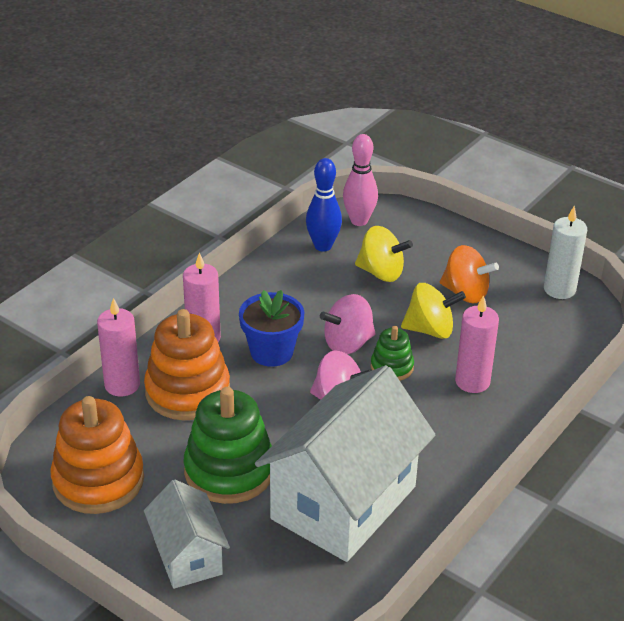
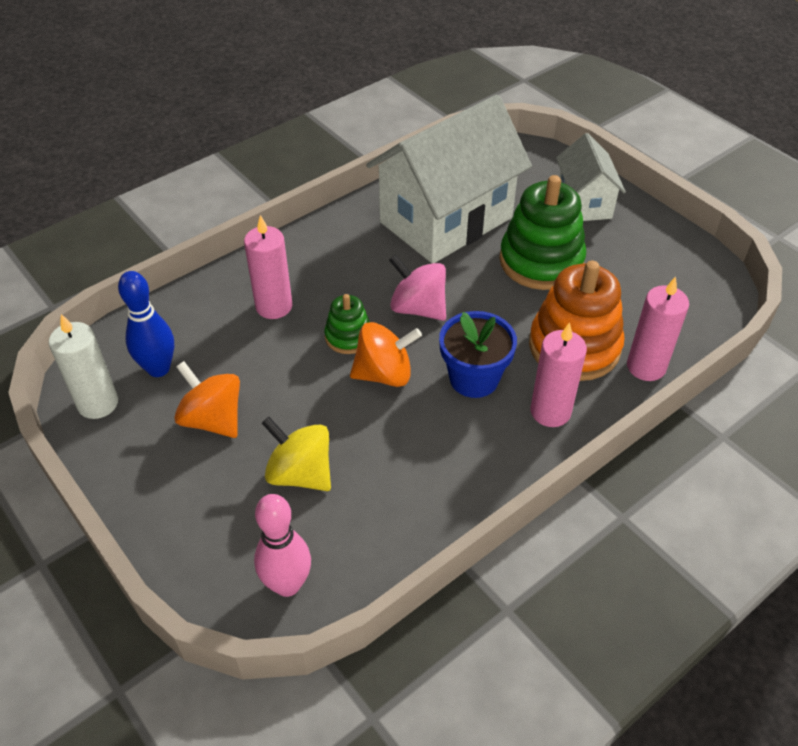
camera: 165 degrees left, 10 degrees up
orange stacking toy [50,396,144,514] -> none
blue bowling pin [306,158,342,251] -> blue bowling pin moved to [118,271,174,377]
pink spinning top [320,294,376,354] -> orange spinning top [350,322,422,387]
yellow spinning top [401,283,466,339] -> none

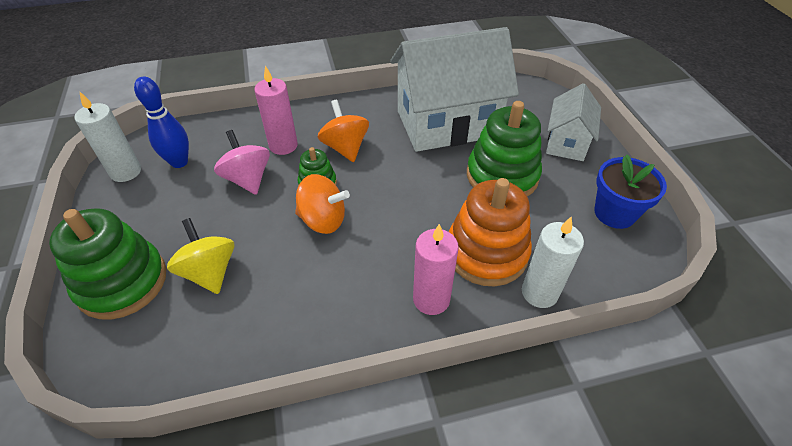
camera: 25 degrees right, 0 degrees up
orange spinning top [174,361,240,438] -> orange spinning top moved to [318,100,369,162]
pink bowling pin [254,494,311,597] -> none
pink spinning top [389,255,446,321] -> pink spinning top moved to [214,130,270,195]
blue flower pot [439,311,517,398] -> blue flower pot moved to [594,155,667,229]
pink candle [627,276,689,381] -> white candle [522,217,584,308]
none -> green stacking toy [49,208,166,320]

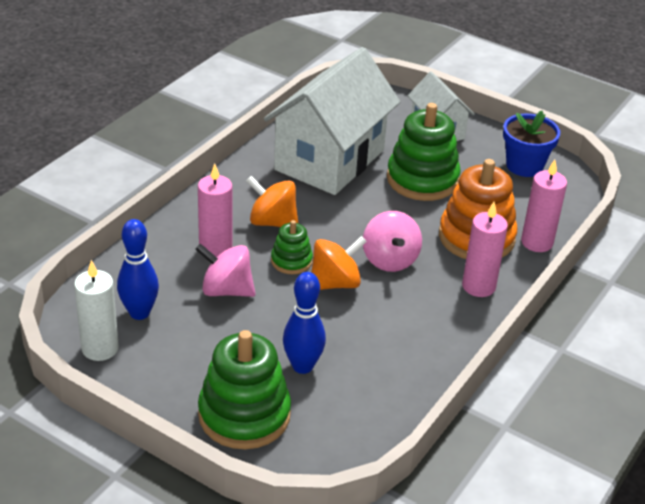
camera: 45 degrees left, 10 degrees down
yellow spinning top [167,218,235,294] -> blue bowling pin [283,272,326,374]
white candle [522,217,584,308] -> pink candle [521,160,567,252]
none -> pink spinning top [363,211,422,272]

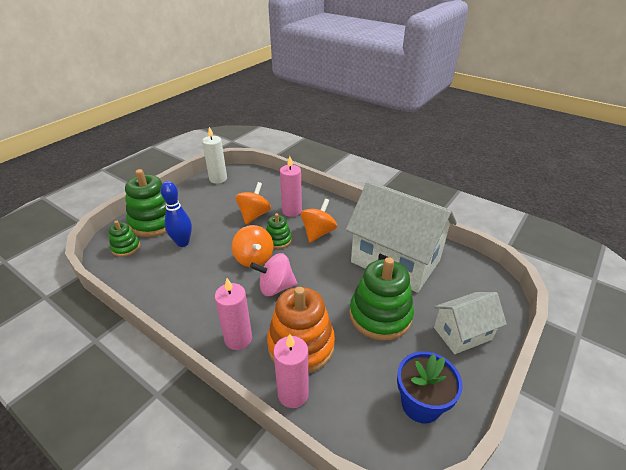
camera: 95 degrees right, 0 degrees up
blue bowling pin [117,219,159,320] -> none
pink spinning top [195,243,256,297] -> orange spinning top [235,182,271,224]
none -> green stacking toy [109,221,140,257]

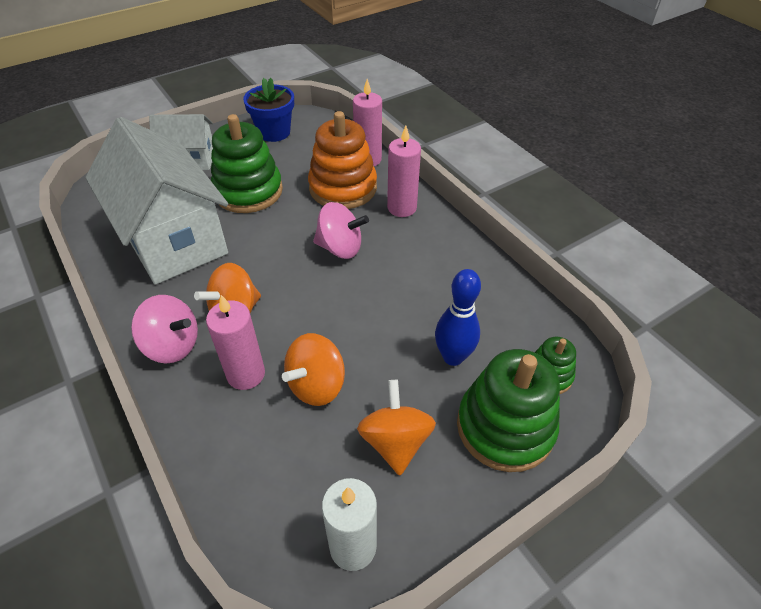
camera: 160 degrees left, 10 degrees up
orange spinning top [232,225,274,267] -> orange spinning top moved to [357,380,436,475]
green stacking toy [266,213,292,249] -> none
none -> pink spinning top [131,295,198,364]

